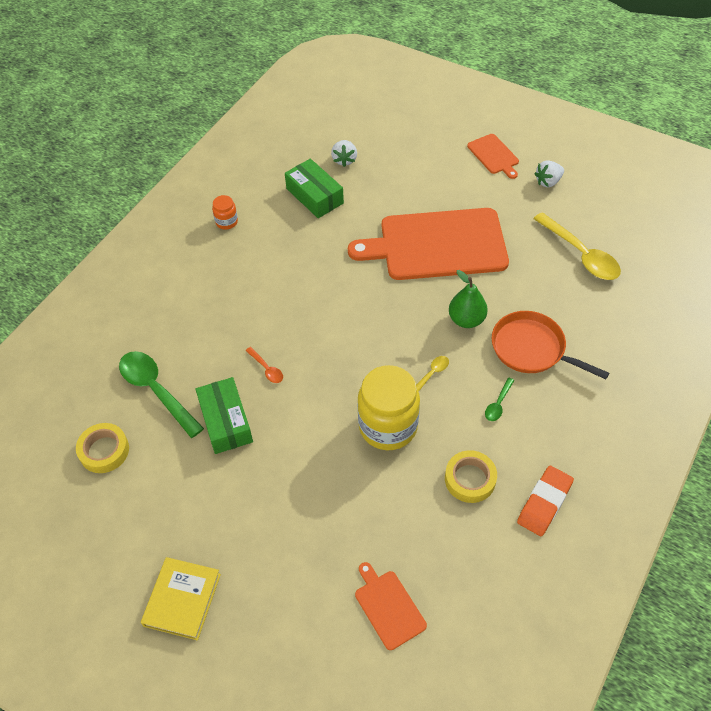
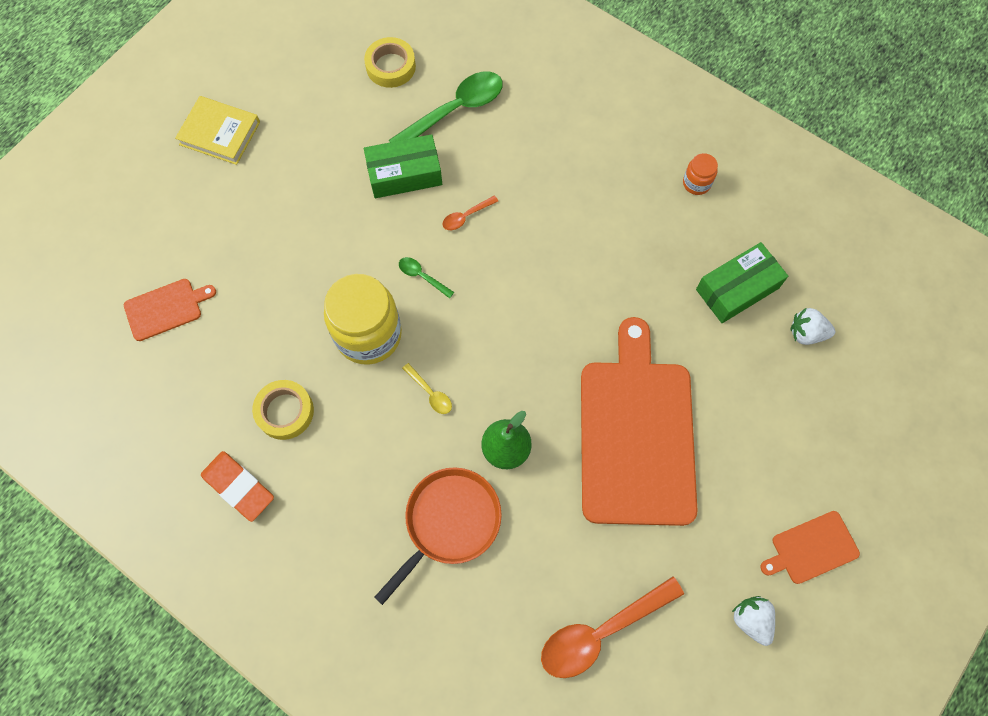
camera: 95 degrees right, 15 degrees up
green spoon [485,378,515,421] -> green spoon moved to [399,257,454,298]
yellow spoon [533,212,621,280] -> orange spoon [541,577,684,678]

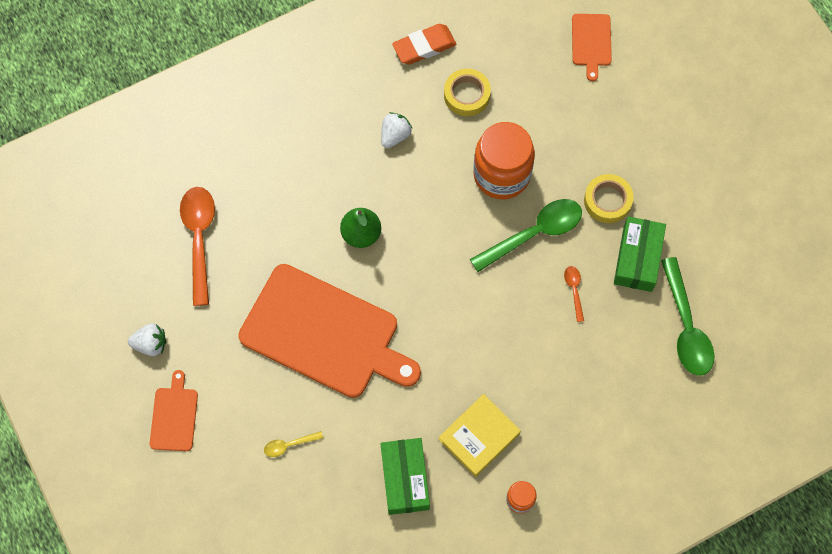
camera: 115 degrees right, 0 degrees up
yellow book [175,96,260,165] -> yellow book moved to [438,394,521,477]
yellow jar [324,274,402,365] -> orange jar [473,122,535,199]
yellow tape [364,37,416,88] -> yellow tape moved to [584,174,634,223]
orange pan [374,467,502,605] -> none
green spoon [399,257,454,298] -> green spoon [470,199,582,272], size x2.17
yellow spoon [402,363,452,414] -> yellow spoon moved to [264,431,323,457]
white strawberry [790,308,835,345] -> white strawberry moved to [381,112,413,148]

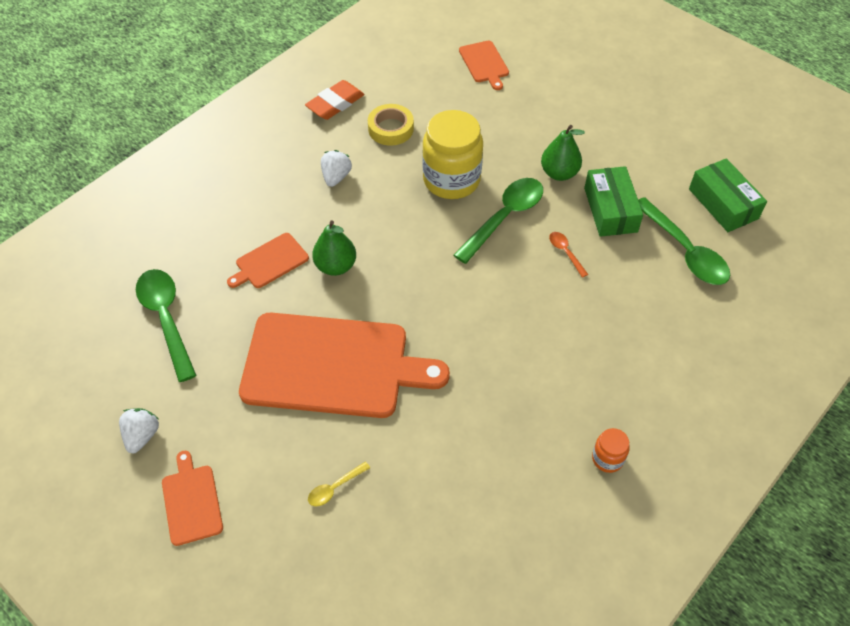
camera: 20 degrees left, 15 degrees down
white strawberry [128,323,166,356] -> white strawberry turned 60 degrees counterclockwise [119,408,159,453]
orange spoon [180,187,215,306] -> green spoon [136,269,197,382]
green box [380,438,430,515] -> green box moved to [689,158,767,232]
yellow book [438,394,521,477] -> none
orange jar [473,122,535,199] -> yellow jar [422,110,483,199]
yellow tape [584,174,634,223] -> green pear [541,125,585,181]
none -> orange cutting board [227,233,309,288]

